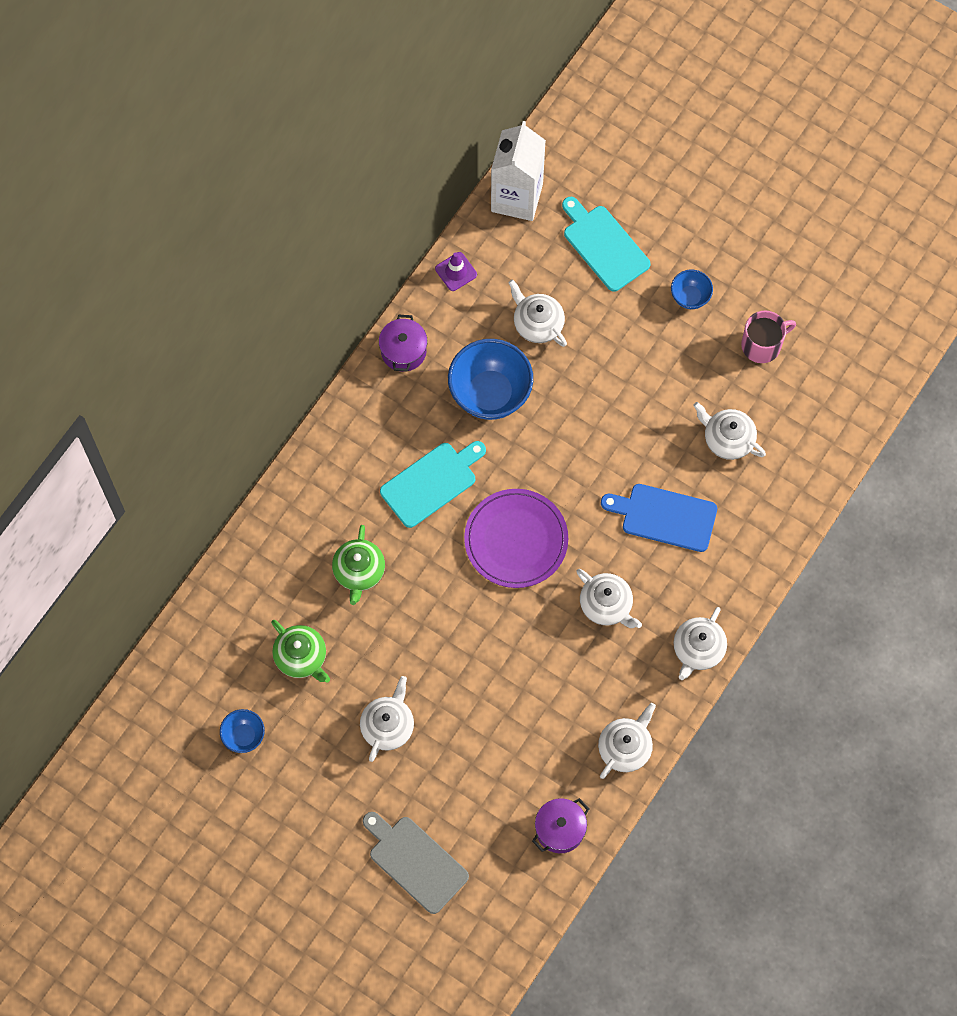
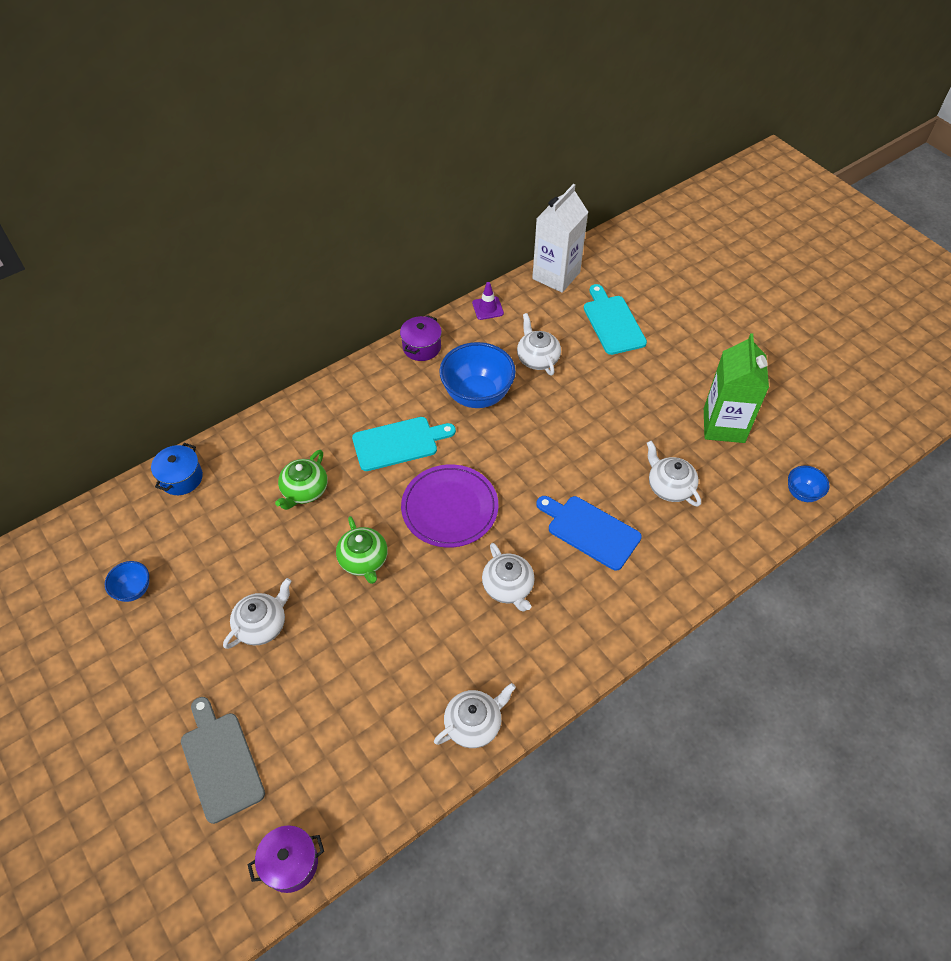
camera: 20 degrees right, 15 degrees down
green teapot [271,620,330,683] -> green teapot moved to [336,516,388,584]
purple pot [532,798,589,853] -> purple pot moved to [247,825,324,893]
blue bowl [671,270,713,309] -> blue bowl moved to [788,466,830,502]
white teapot [673,607,727,680] -> none
pink mug [741,310,796,363] -> green carton [704,333,769,443]
none -> blue pot [151,443,203,495]

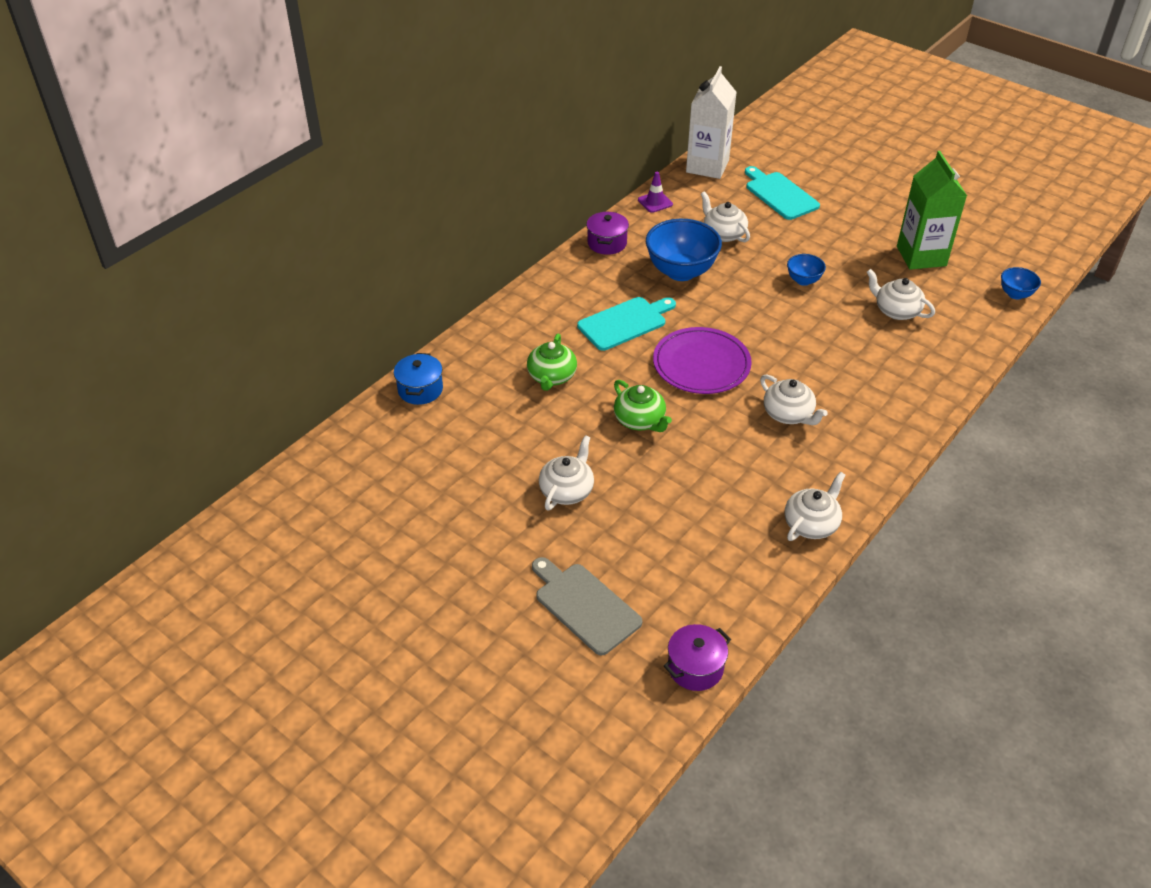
camera: 15 degrees left, 10 degrees down
blue bowl [104,561,149,602] -> blue bowl moved to [787,254,826,286]
blue cutting board [536,496,642,570] -> none

